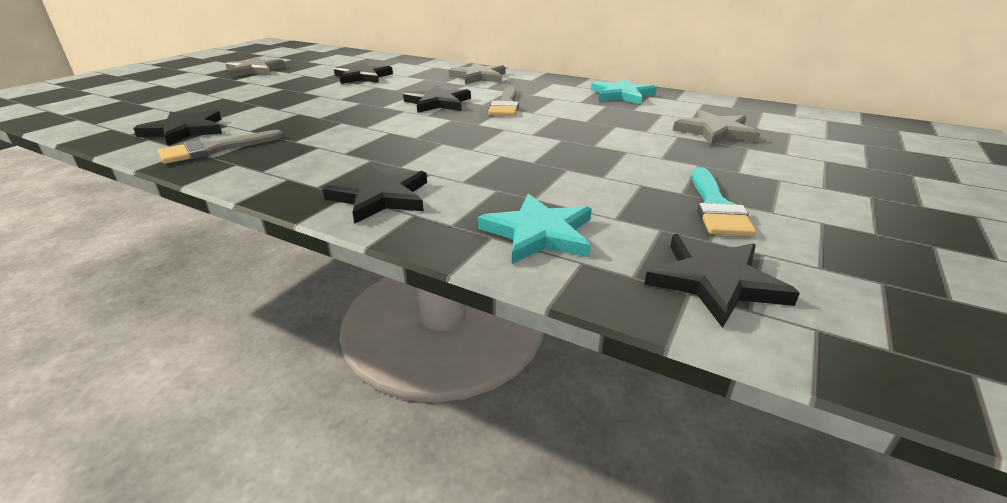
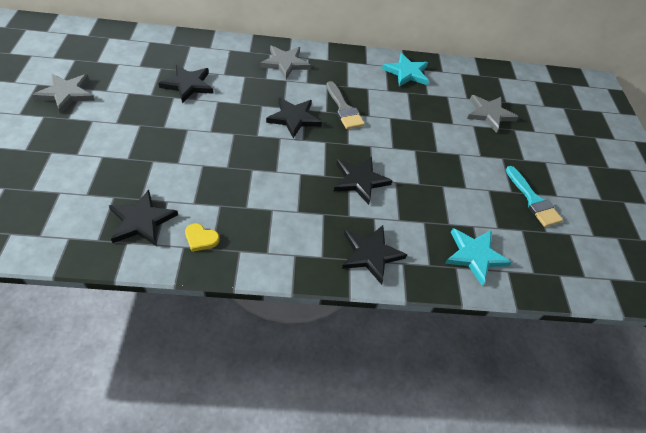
camera: 35 degrees left, 20 degrees up
grey brush [158,130,284,164] -> yellow heart [185,223,219,252]
black star [644,234,800,328] -> black star moved to [334,156,392,205]

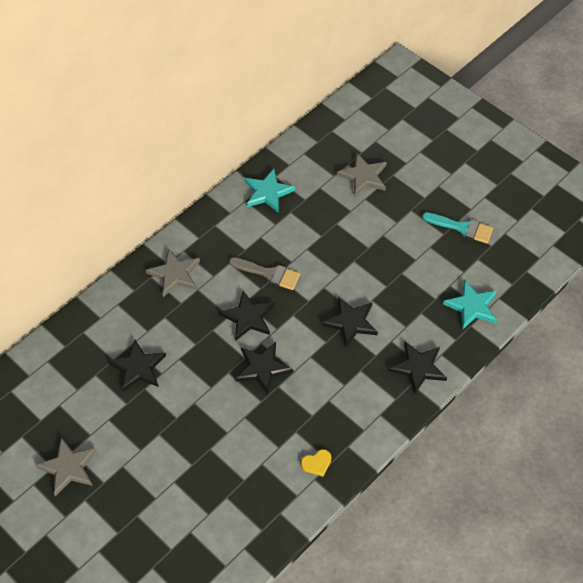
camera: 40 degrees left, 5 degrees up
black star [109,190,178,246] -> black star moved to [235,342,293,395]

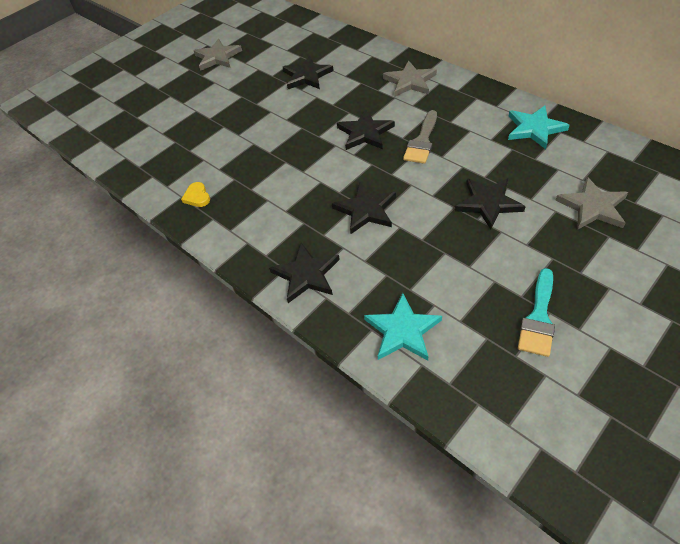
camera: 95 degrees right, 5 degrees down
black star [235,342,293,395] -> black star moved to [455,178,526,229]

